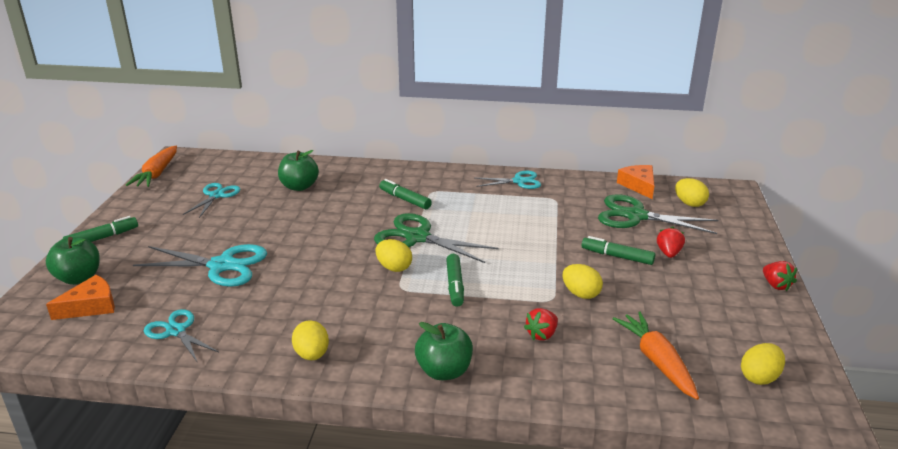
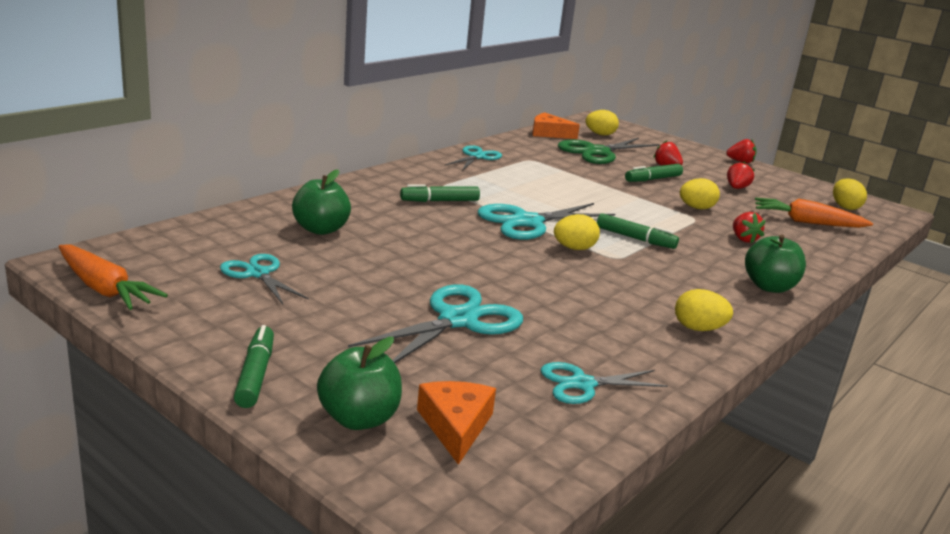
camera: 60 degrees left, 5 degrees down
green scissors [374,213,499,263] -> turquoise scissors [478,203,615,240]
none -> red strawberry [727,162,754,189]

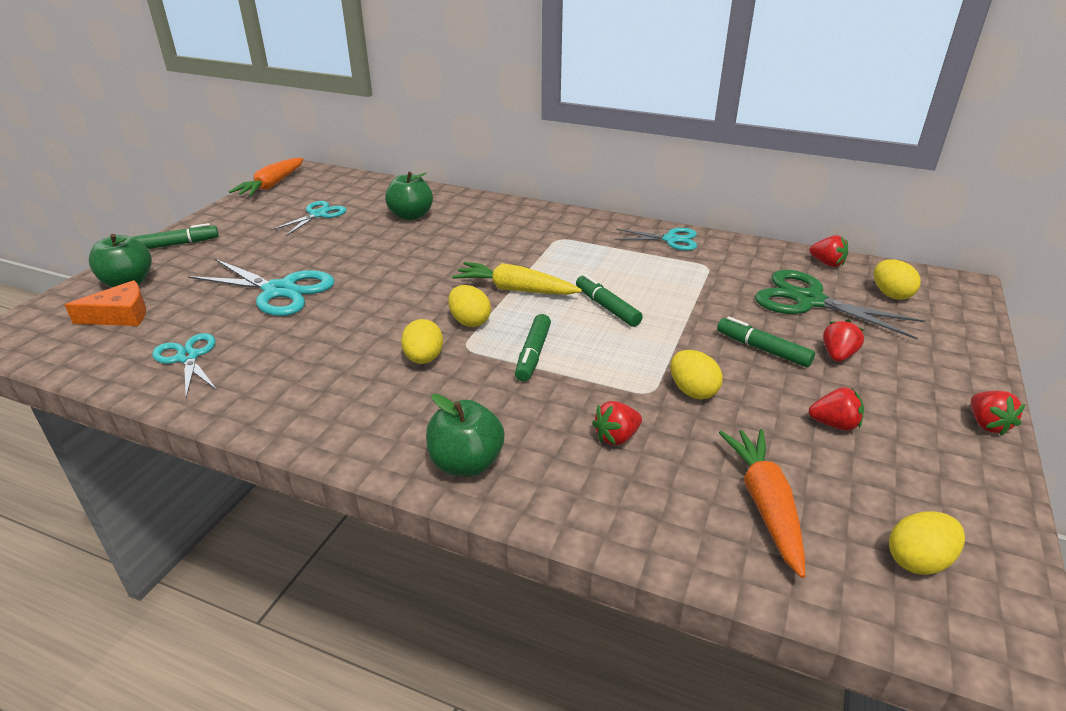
camera: 75 degrees right, 10 degrees up
green marker [400,184,480,202] -> green marker moved to [576,274,643,327]
turquoise scissors [478,203,615,240] -> yellow carrot [452,262,582,295]
orange cheese [532,112,580,139] -> red strawberry [809,235,848,267]
yellow egg [675,289,733,331] -> yellow egg moved to [401,319,443,364]

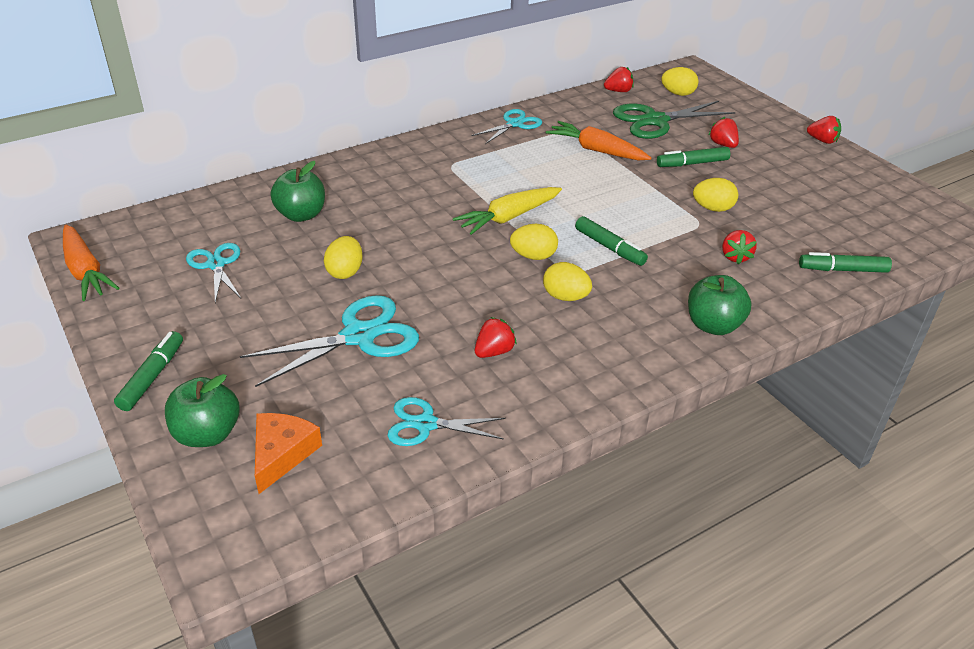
camera: 55 degrees left, 5 degrees up
green marker [576,274,643,327] -> green marker moved to [799,252,892,273]
orange carrot [719,429,805,578] -> orange carrot moved to [546,121,651,161]
red strawberry [809,387,864,431] -> red strawberry moved to [475,317,517,358]
yellow egg [889,511,965,575] -> yellow egg moved to [324,236,363,279]

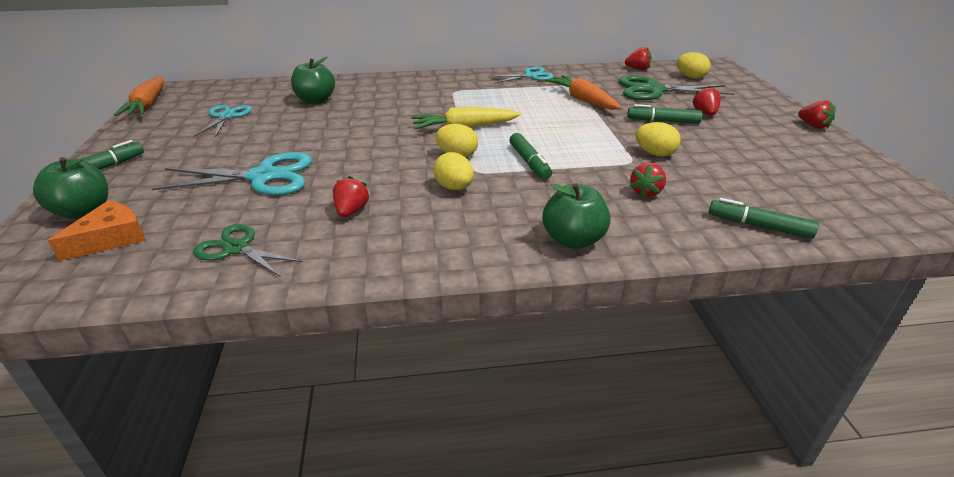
camera: 25 degrees right, 5 degrees down
yellow egg [324,236,363,279] -> none
turquoise scissors [387,397,506,446] -> green scissors [193,224,302,277]
red strawberry [475,317,517,358] -> red strawberry turned 60 degrees counterclockwise [333,176,369,217]

